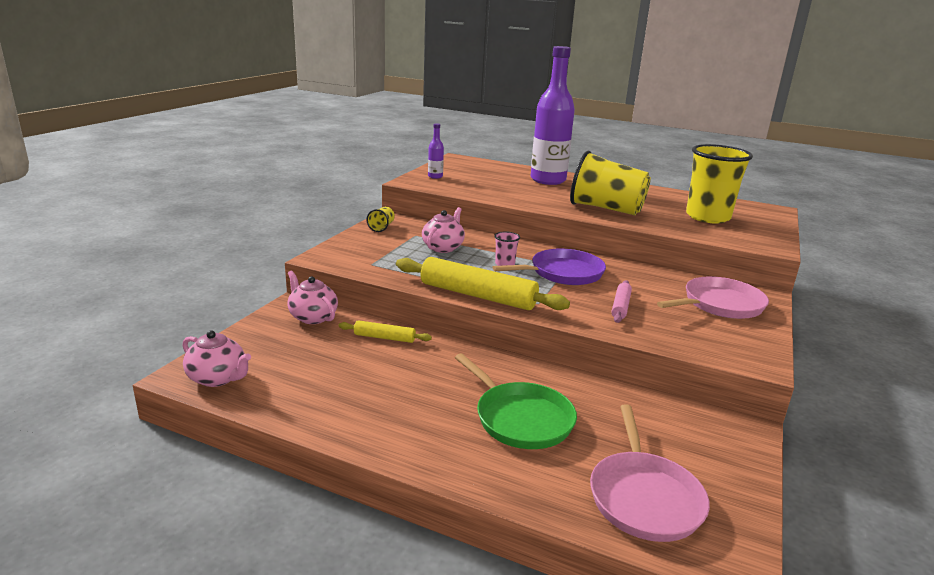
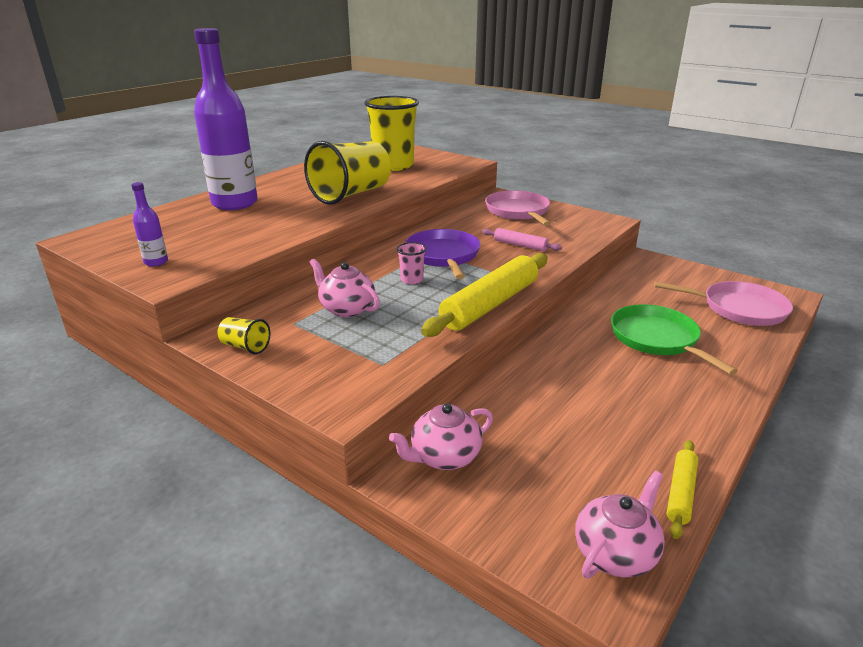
camera: 75 degrees left, 5 degrees up
yellow rolling pin [338,320,432,343] -> yellow rolling pin moved to [667,440,698,539]
green pan [455,353,577,449] -> green pan turned 90 degrees counterclockwise [611,304,738,375]

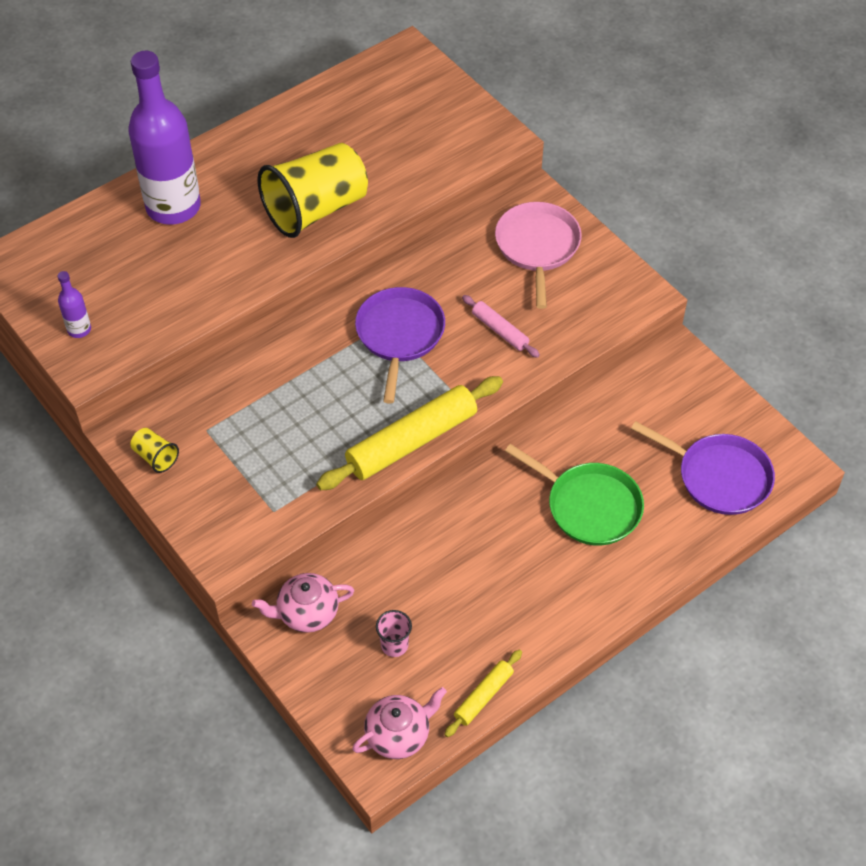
camera: 15 degrees right, 25 degrees up
pink teapot [310,258,380,317] -> none
yellow cup [364,96,419,171] -> none
pink cup [397,242,426,284] -> pink cup moved to [376,610,412,657]
green pan [611,304,738,375] -> green pan turned 135 degrees clockwise [505,444,644,545]
pink pan [654,281,793,326] -> purple pan [631,421,775,515]

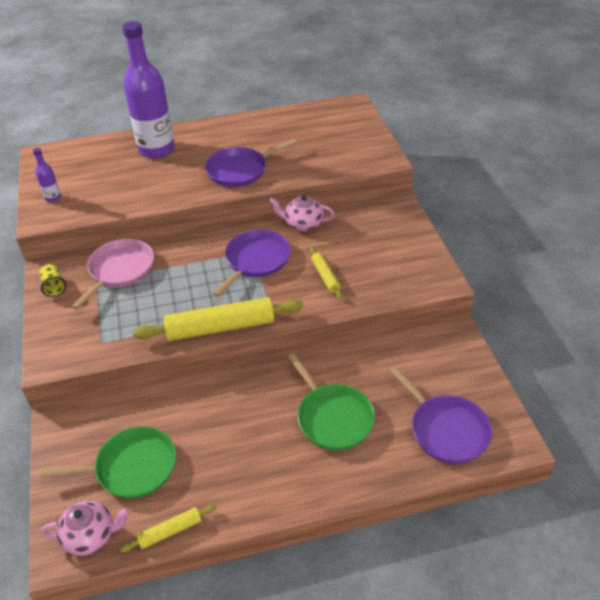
camera: 25 degrees right, 10 degrees down
pink teapot [252,573,354,633] -> pink teapot moved to [269,195,335,231]
yellow cup [258,143,368,238] -> purple pan [205,139,297,187]
pink cup [376,610,412,657] -> green pan [40,426,176,498]
pink rolling pin [462,295,540,358] -> yellow rolling pin [310,247,342,299]
pink pan [495,202,582,309] -> pink pan moved to [71,239,154,310]

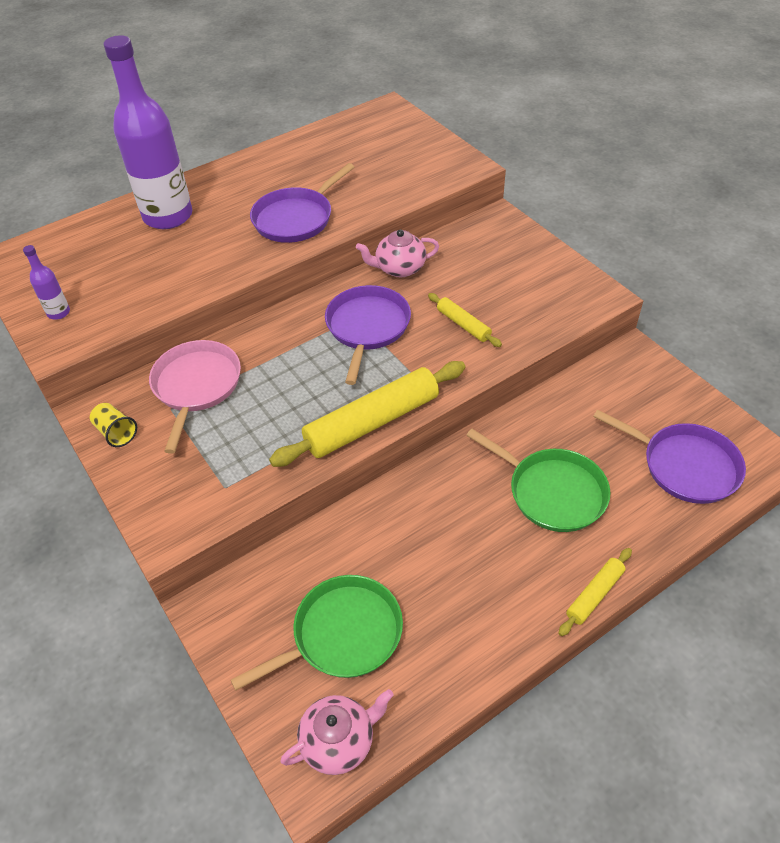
camera: 20 degrees left, 5 degrees up
yellow rolling pin [120,504,217,553] -> yellow rolling pin moved to [558,548,632,636]

